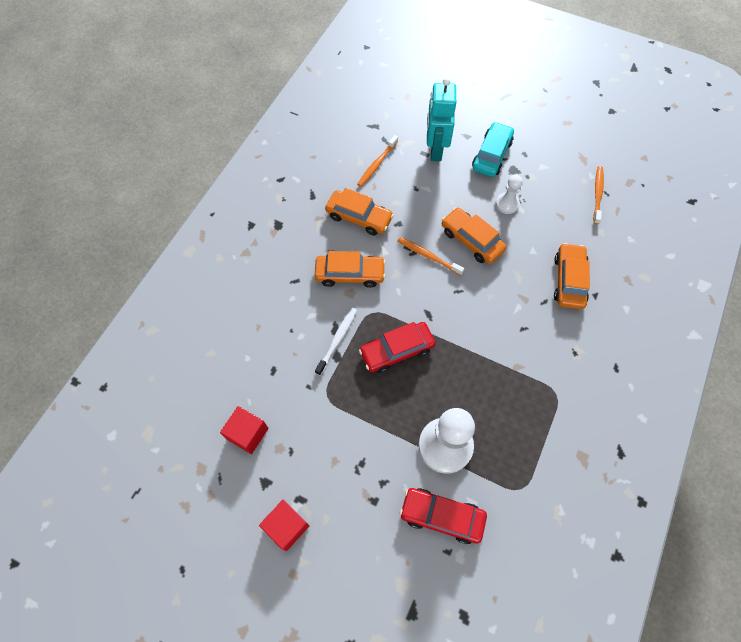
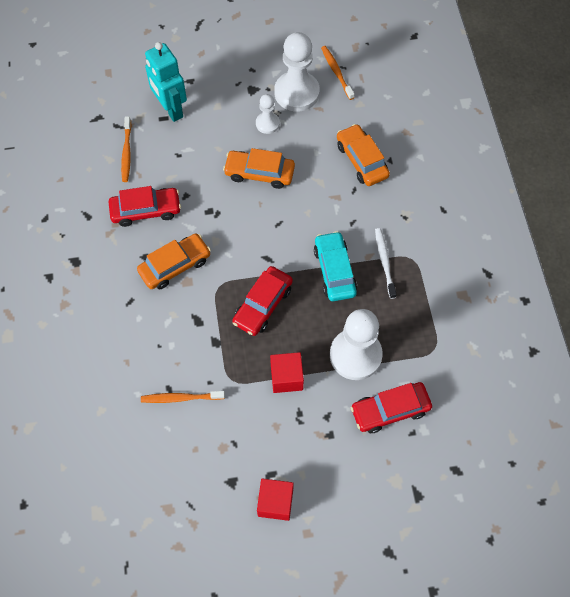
camera: 35 degrees left, 0 degrees up
red cube [220,406,269,454] -> red cube moved to [270,352,304,393]
white toothbrush [315,308,357,376] -> white toothbrush moved to [375,228,397,299]
orange car [325,188,394,236] -> red car [109,186,181,227]
orange toothbrush [398,237,464,275] -> orange toothbrush moved to [141,391,225,403]
turquoise car [472,122,514,177] -> turquoise car moved to [314,231,357,301]
none -> white pawn [274,32,320,112]

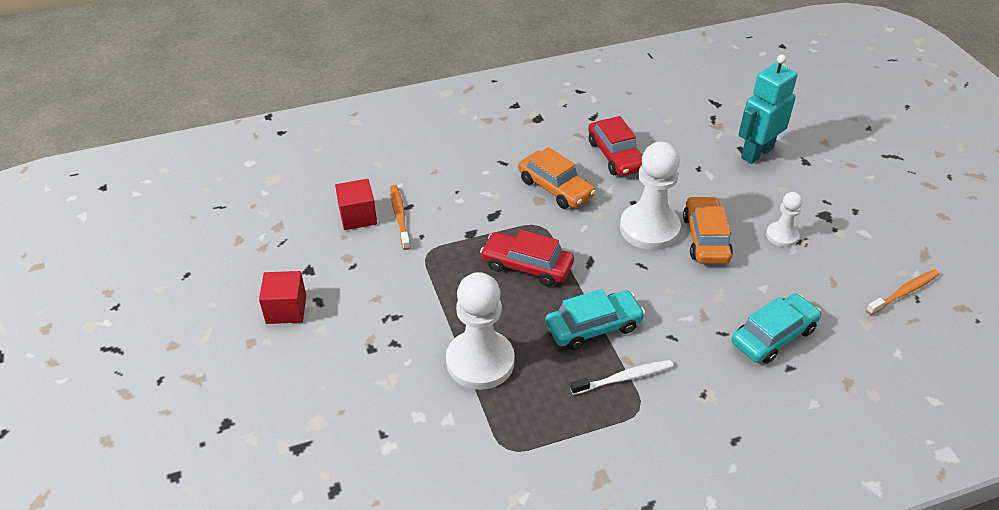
camera: 80 degrees right, 20 degrees down
orange toothbrush [121,116,131,182] -> none
red cube [270,352,304,393] -> red cube moved to [335,179,377,230]
white pawn [274,32,320,112] -> white pawn moved to [620,142,681,250]
orange car [337,124,390,186] -> turquoise car [732,293,821,364]
red car [350,382,432,433] -> none

